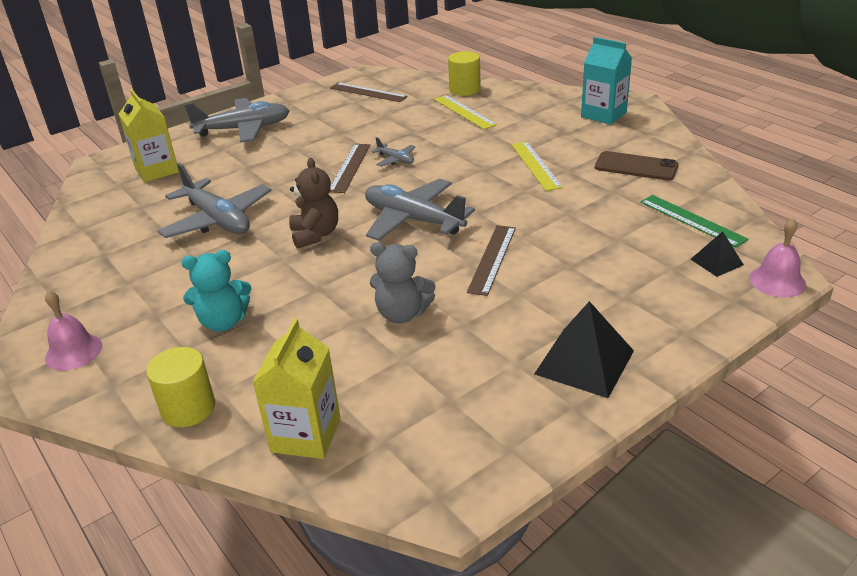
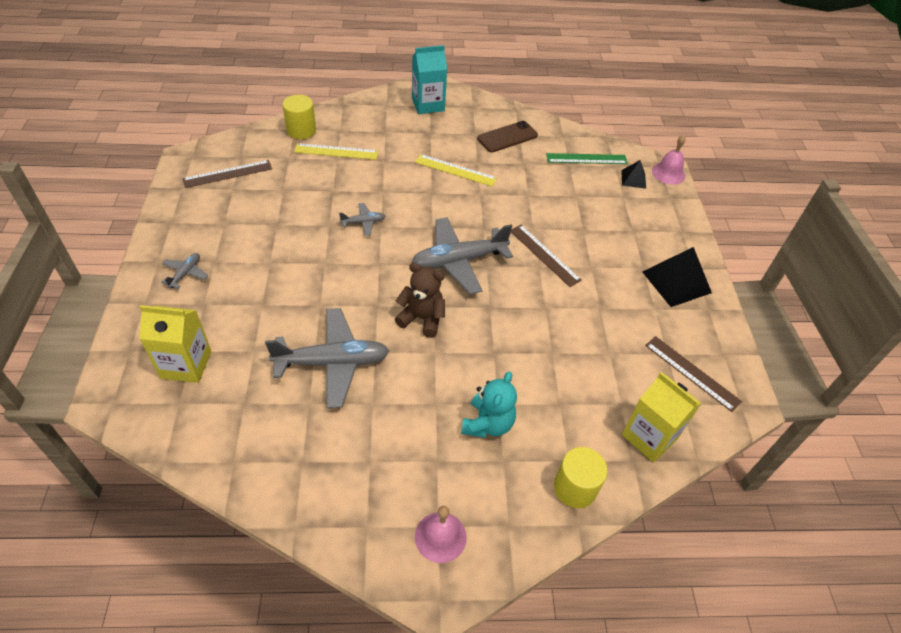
camera: 60 degrees left, 15 degrees up
grey plane [184,98,290,142] -> grey plane [161,253,208,289], size x0.46
brown ruler [329,144,370,193] -> brown ruler moved to [645,336,742,412]
grey teddy bear [370,242,436,323] -> none

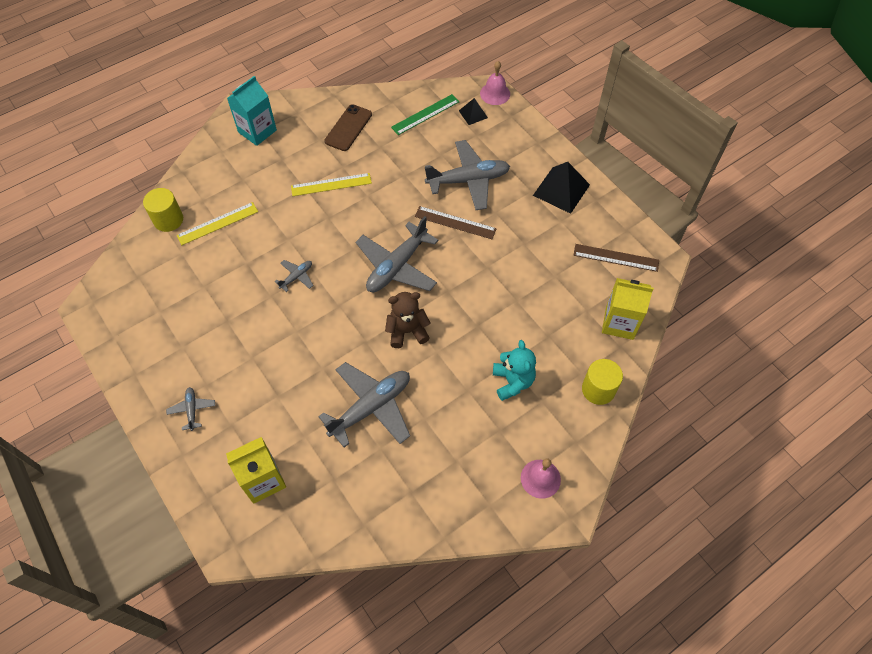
camera: 30 degrees left, 10 degrees up
brown ruler [182,160,272,188] -> none
none -> grey plane [425,140,510,210]

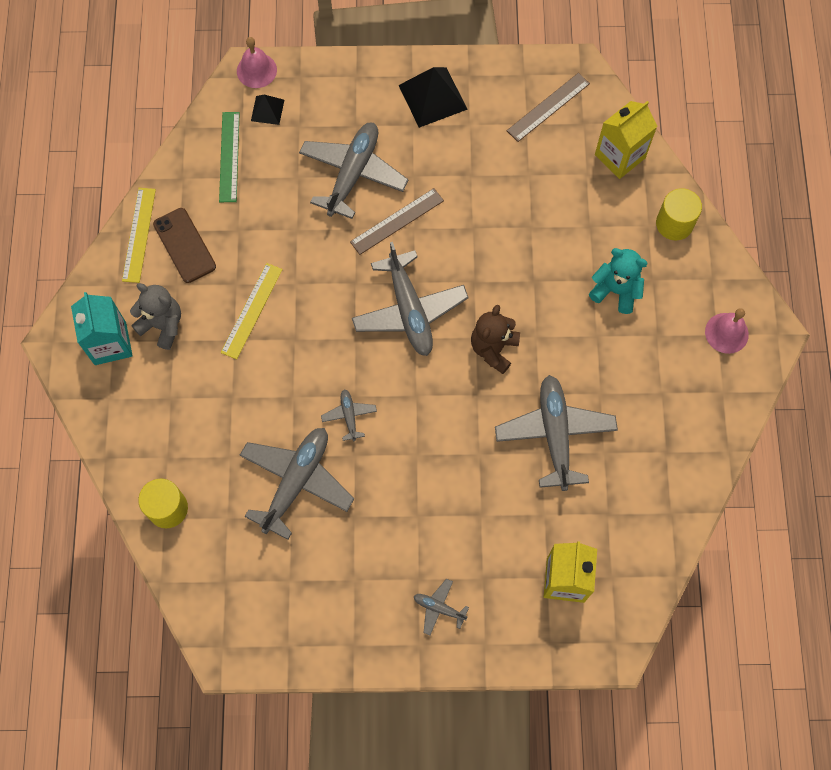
camera: 55 degrees left, 10 degrees up
yellow ruler [176,202,258,245] -> yellow ruler moved to [122,188,156,283]
none -> grey teddy bear [130,283,181,350]
none -> grey plane [240,428,354,540]

